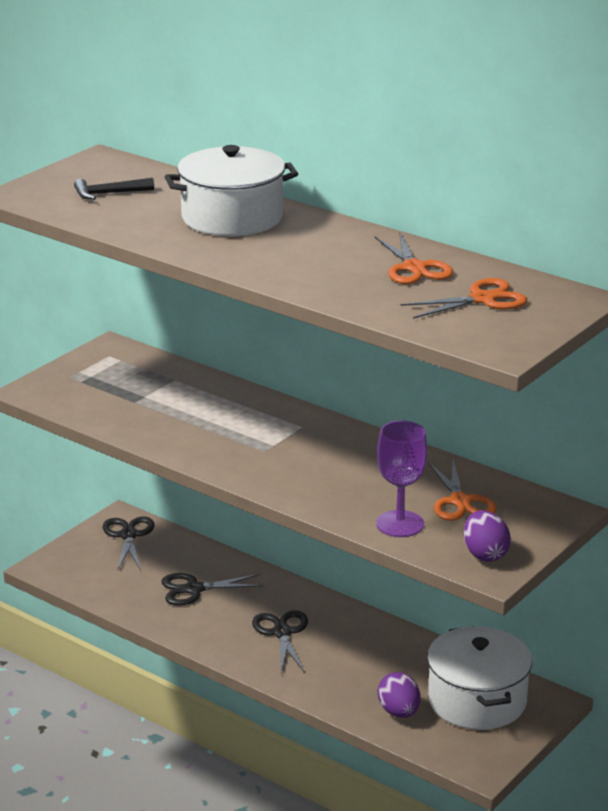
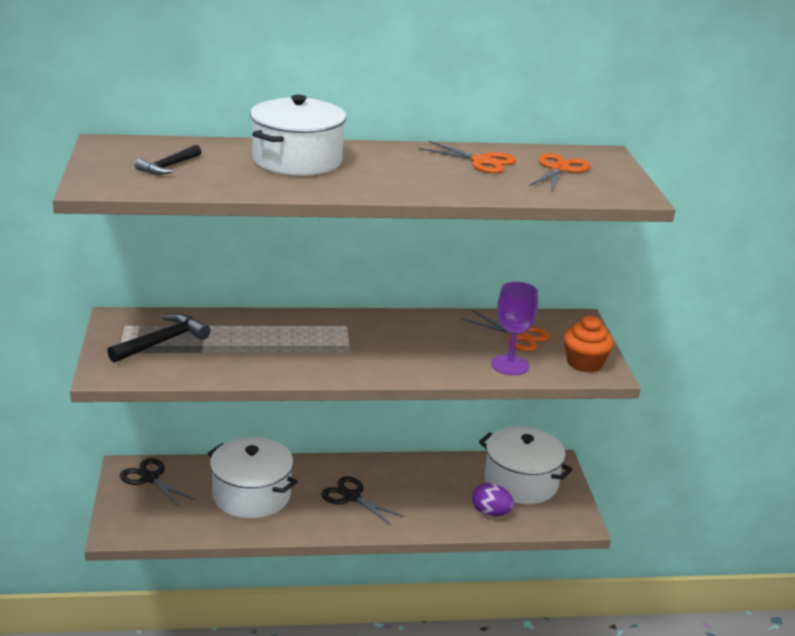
camera: 45 degrees left, 0 degrees up
black scissors [161,573,264,606] -> white pot [208,437,298,519]
purple egg [464,510,511,562] -> orange cupcake [564,316,614,372]
none -> black hammer [107,314,210,363]

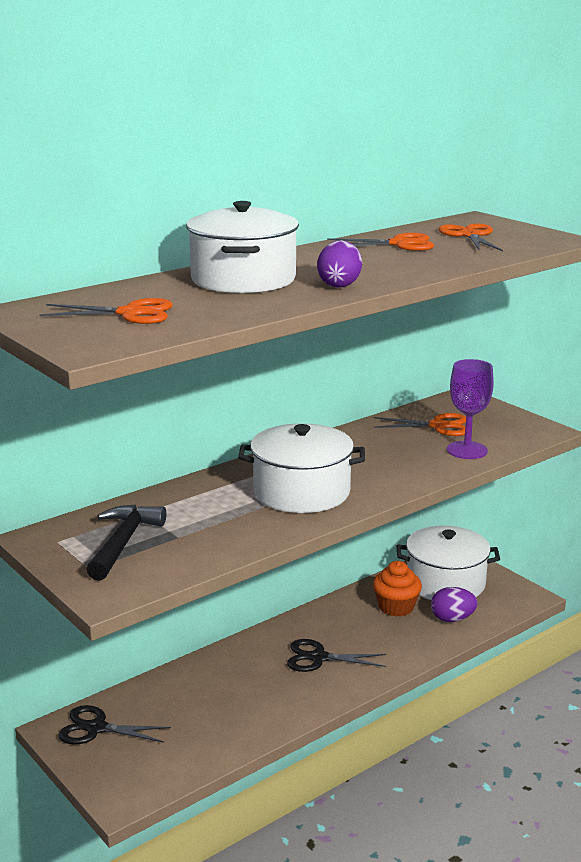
camera: 30 degrees left, 5 degrees down
black hammer [135,145,201,175] -> orange scissors [39,298,173,324]
white pot [208,437,298,519] -> white pot moved to [238,423,365,513]
orange cupcake [564,316,614,372] -> orange cupcake moved to [373,561,422,617]
none -> purple egg [317,240,362,288]

